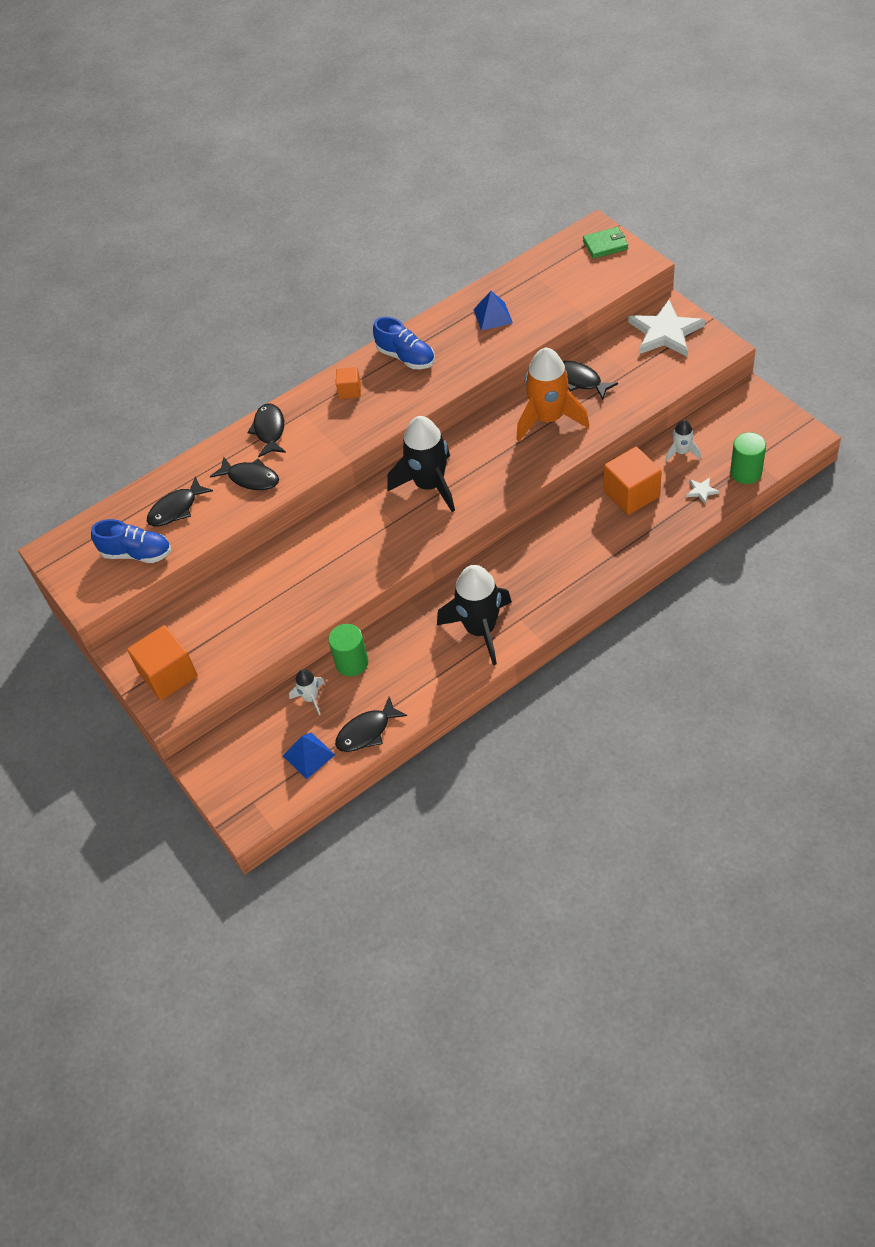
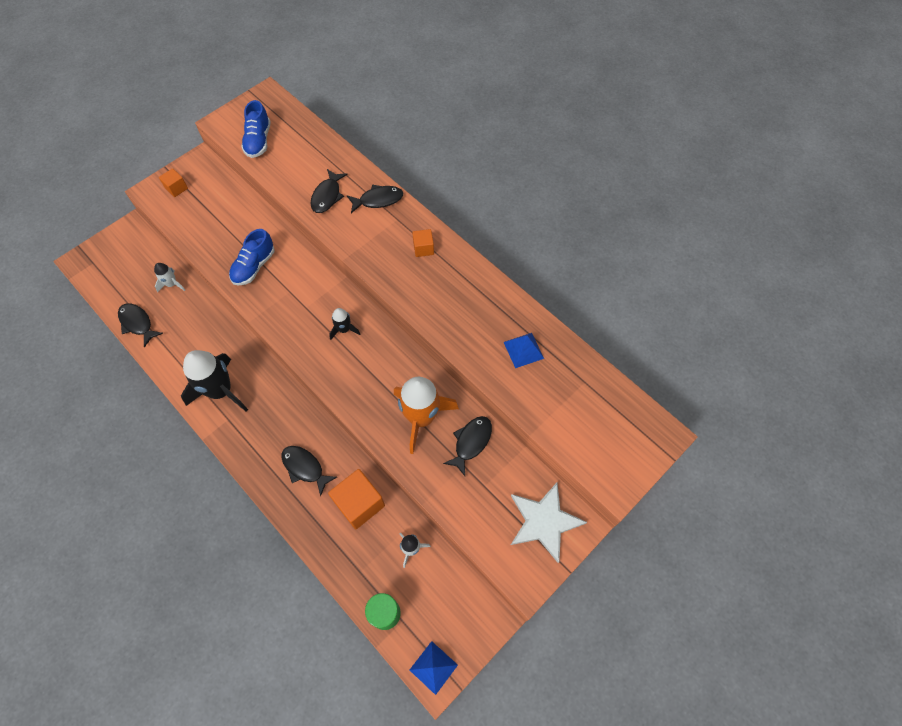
camera: 75 degrees right, 10 degrees up
orange cube [127,625,198,700] -> orange cube [159,168,188,197], size x0.54
black fish [147,477,213,526] -> black fish moved to [281,446,337,496]
blue pyramid [283,732,335,779] -> blue pyramid moved to [410,641,458,695]
green cylinder [328,624,368,676] -> none
blue shoe [373,317,435,369] -> blue shoe moved to [229,229,275,285]
black rocket [387,416,455,512] -> black rocket [329,308,360,340], size x0.48
green wallet [583,227,628,259] -> none
white star [686,478,720,504] -> none

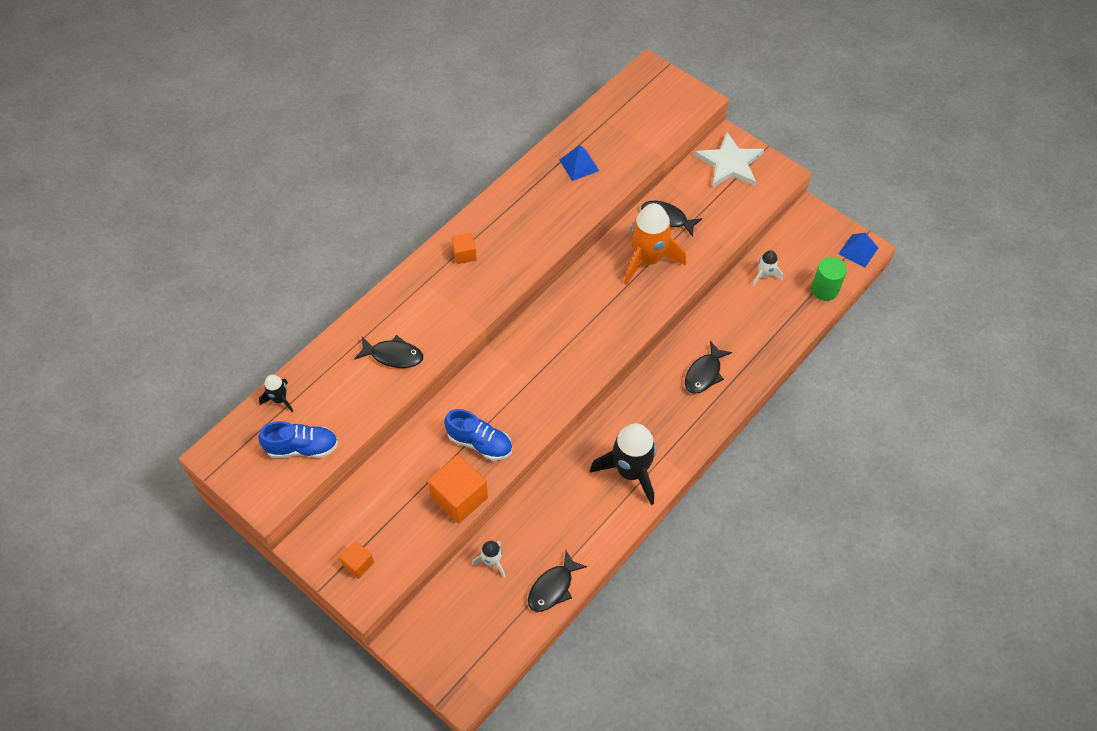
camera: 95 degrees left, 5 degrees down
orange cube [328,469,385,529] -> orange cube moved to [428,455,488,524]
black rocket [329,308,360,340] -> black rocket moved to [259,374,294,413]
black fish [346,184,403,213] -> none

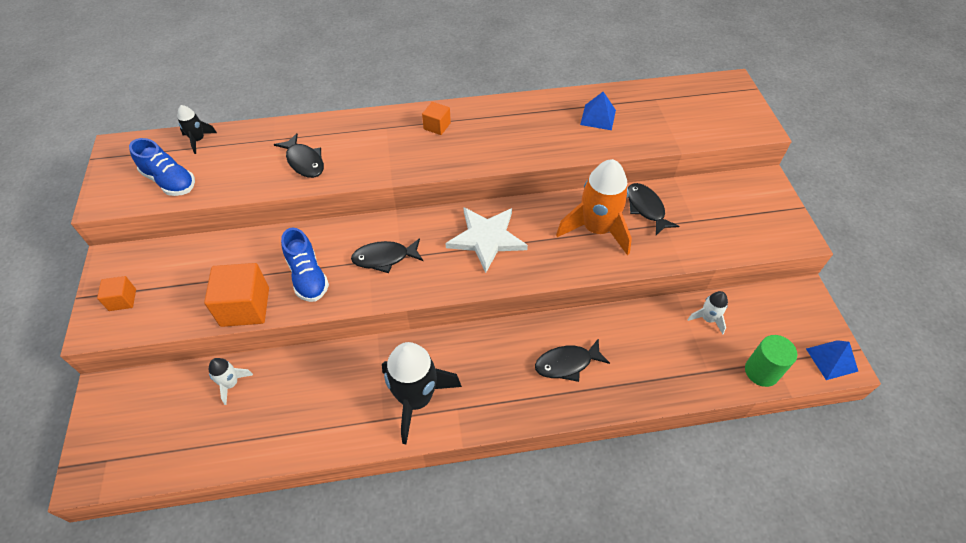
camera: 40 degrees right, 5 degrees down
black fish [528,551,587,612] -> black fish moved to [351,238,423,273]
white star [695,132,764,187] -> white star moved to [445,207,528,273]

